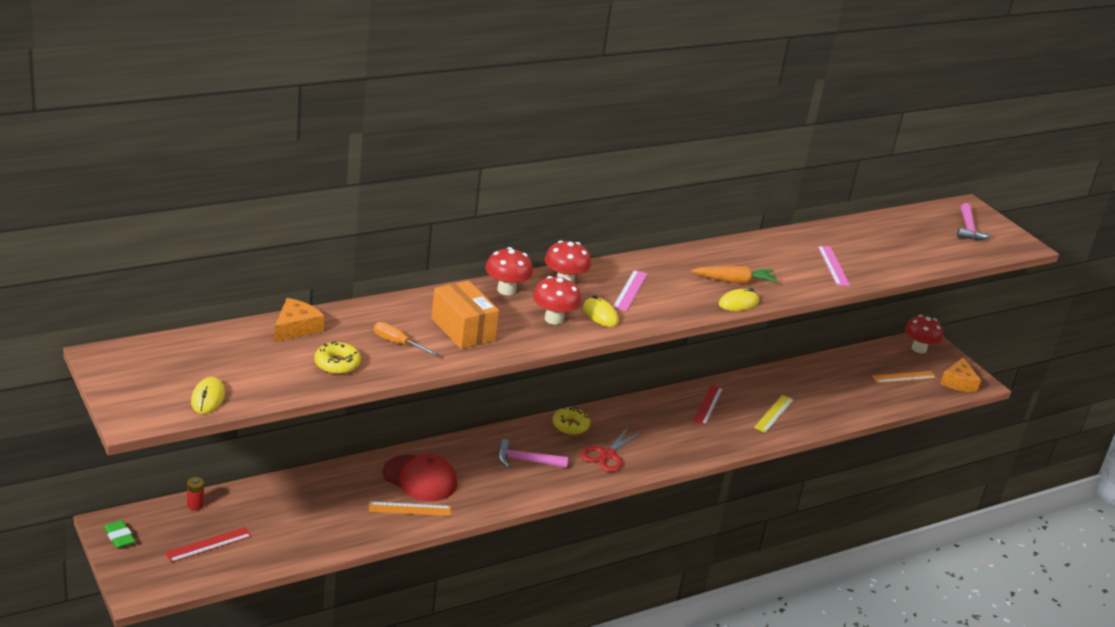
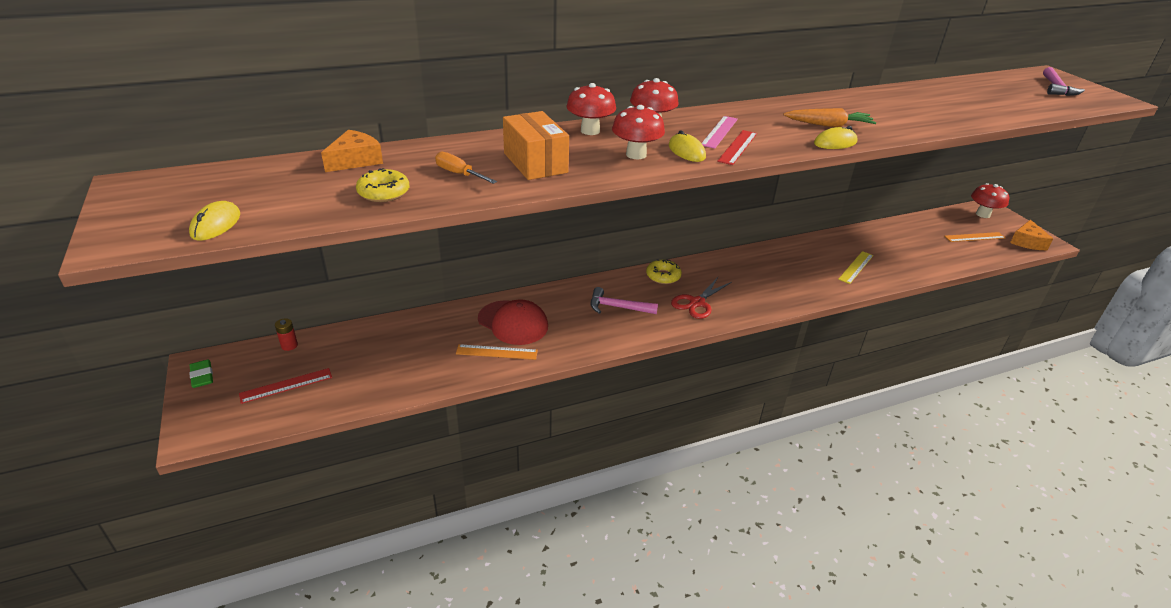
camera: 10 degrees right, 5 degrees up
red ruler [693,385,723,426] -> red ruler moved to [717,130,757,165]
pink ruler [818,246,850,286] -> none

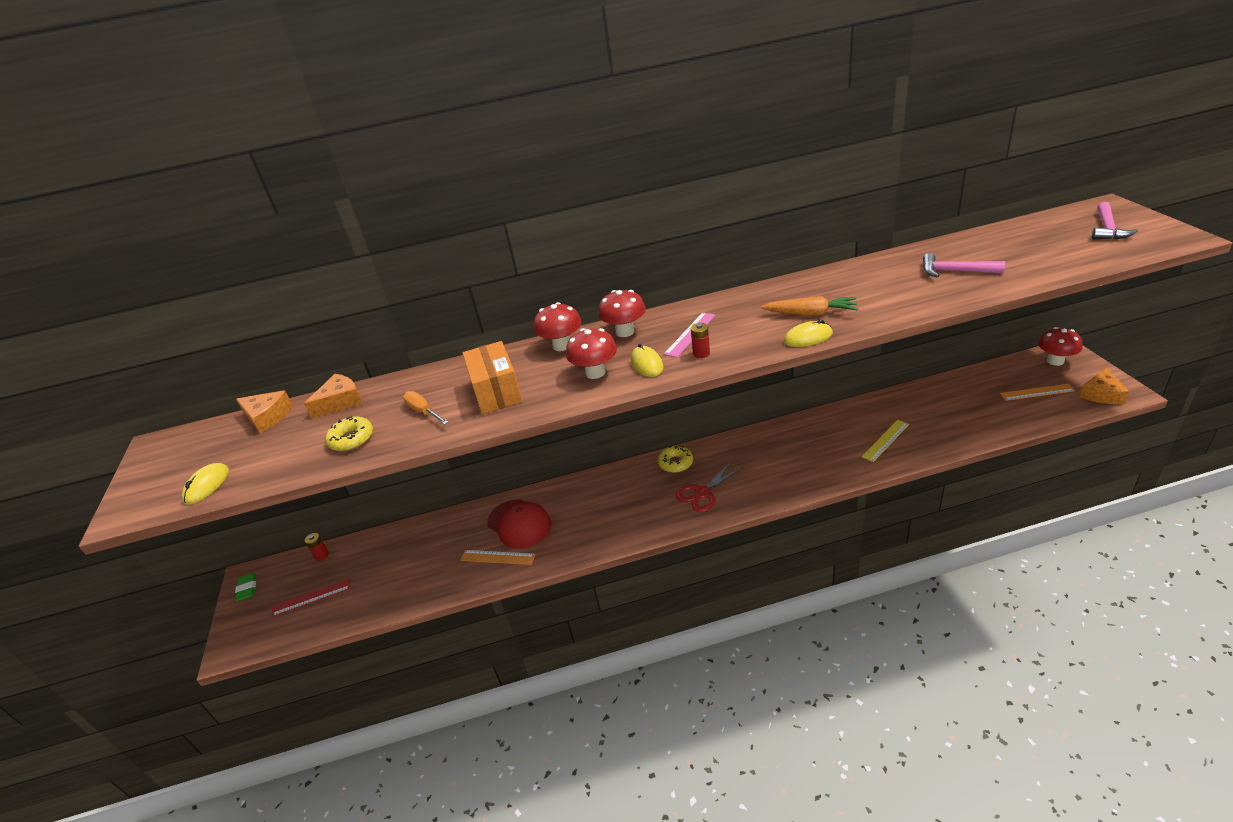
camera: 15 degrees right, 0 degrees up
pink hammer [591,287,658,314] -> pink hammer moved to [923,253,1005,277]
red ruler [717,130,757,165] -> red battery [691,323,710,358]
none -> orange cheese [236,390,293,434]

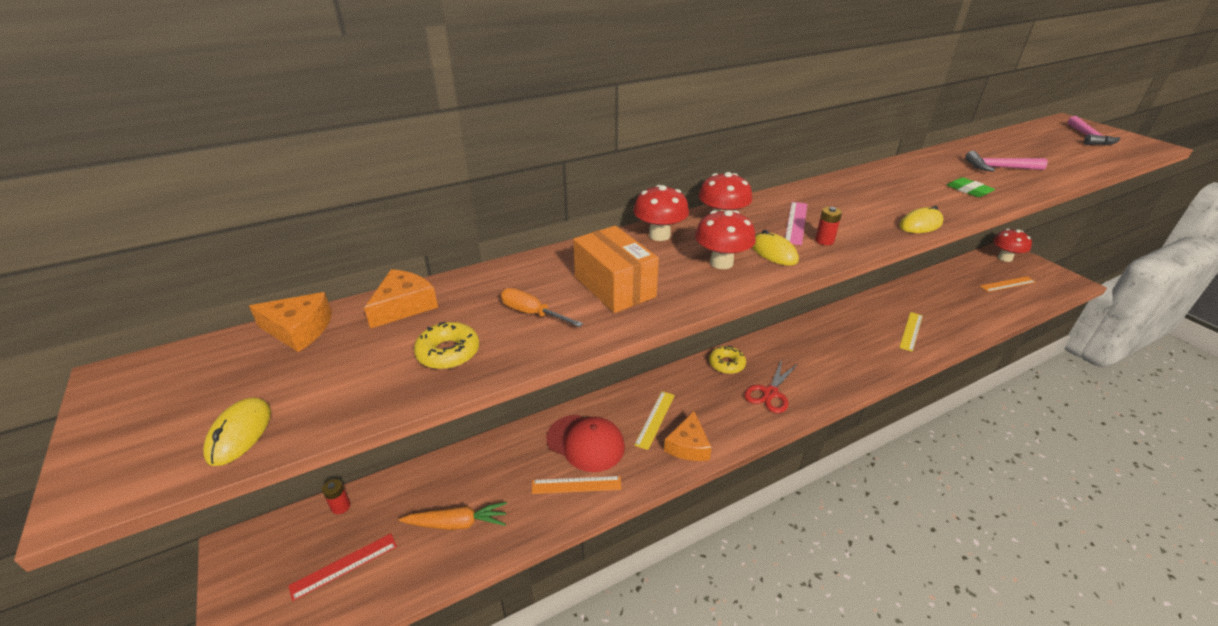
camera: 20 degrees left, 0 degrees up
green eraser [235,573,256,601] -> green eraser moved to [947,177,995,197]
orange carrot [761,296,858,316] -> orange carrot moved to [399,502,507,530]
orange cheese [1080,367,1129,404] -> orange cheese moved to [664,411,712,461]
none -> yellow ruler [634,391,675,450]

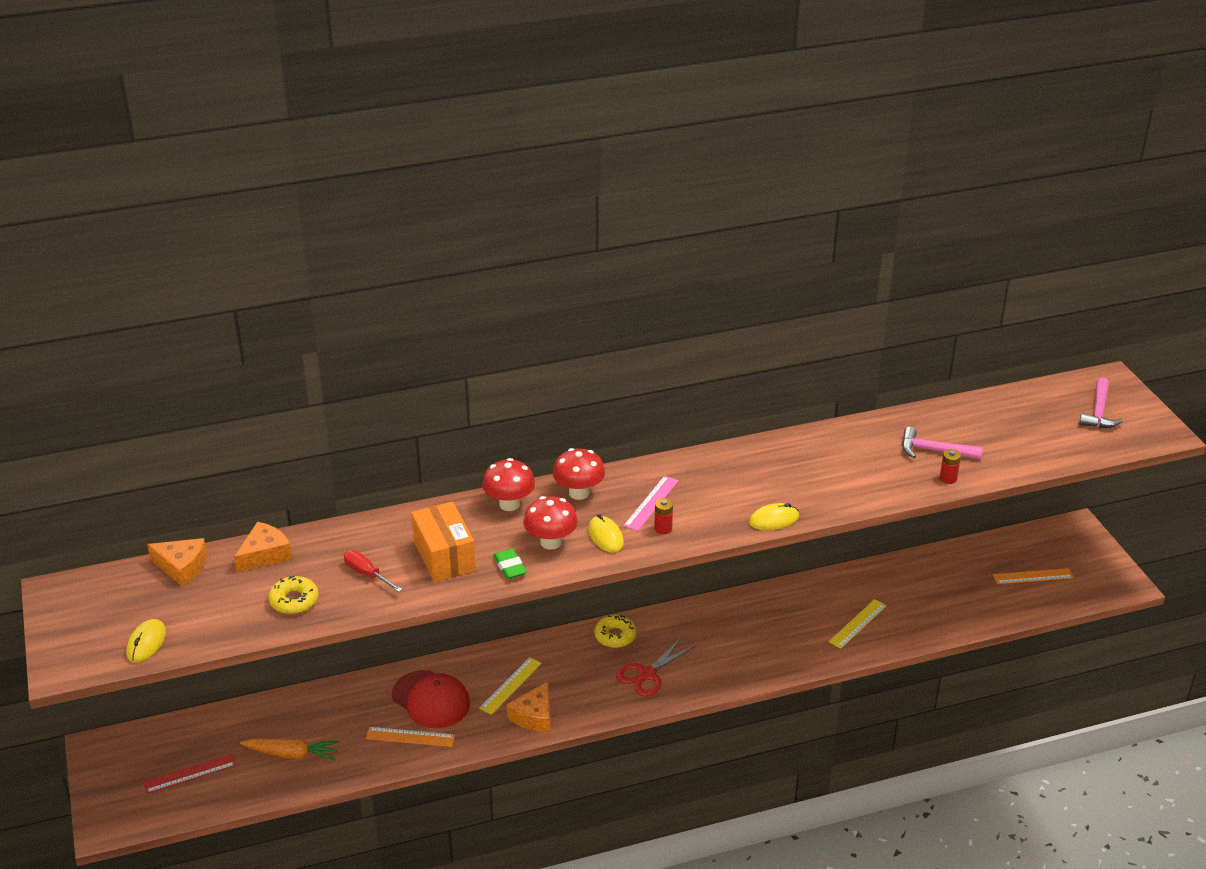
camera: 10 degrees right, 0 degrees up
red battery [322,479,350,514] -> red battery moved to [940,449,961,484]
orange screwdriver [501,288,583,327] -> red screwdriver [344,550,402,592]
green eraser [947,177,995,197] -> green eraser moved to [493,549,527,579]
red mushroom [993,229,1032,262] -> none

